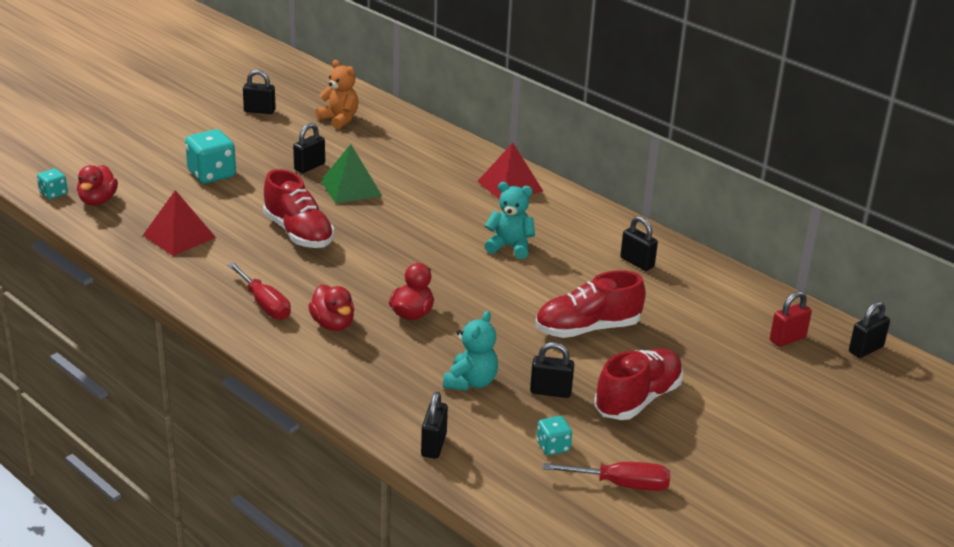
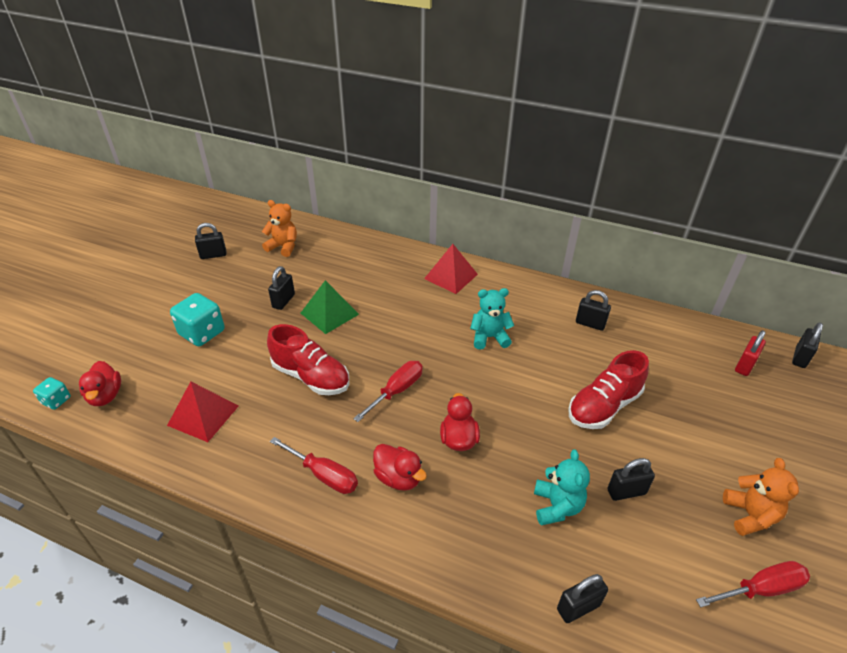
camera: 20 degrees left, 10 degrees up
black padlock [421,392,448,459] -> black padlock turned 75 degrees clockwise [557,574,608,623]
turquoise dice [537,416,572,456] -> none
red shoe [594,348,683,420] -> none
none -> red screwdriver [353,361,423,422]
none -> orange teddy bear [723,458,799,536]

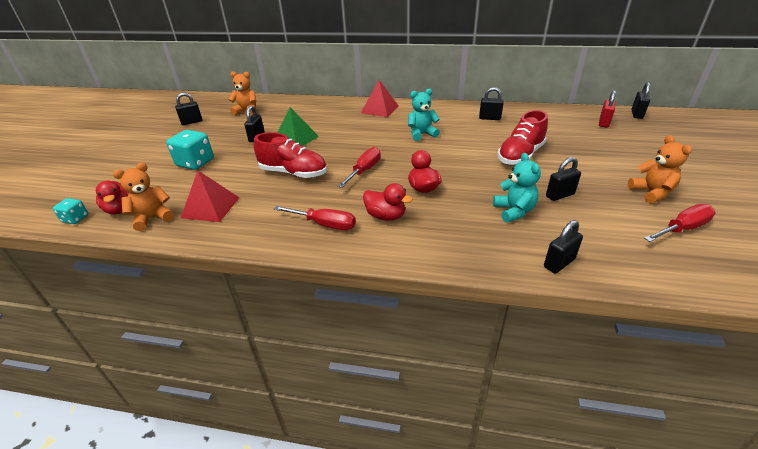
camera: 10 degrees left, 5 degrees down
none -> orange teddy bear [113,162,174,231]

